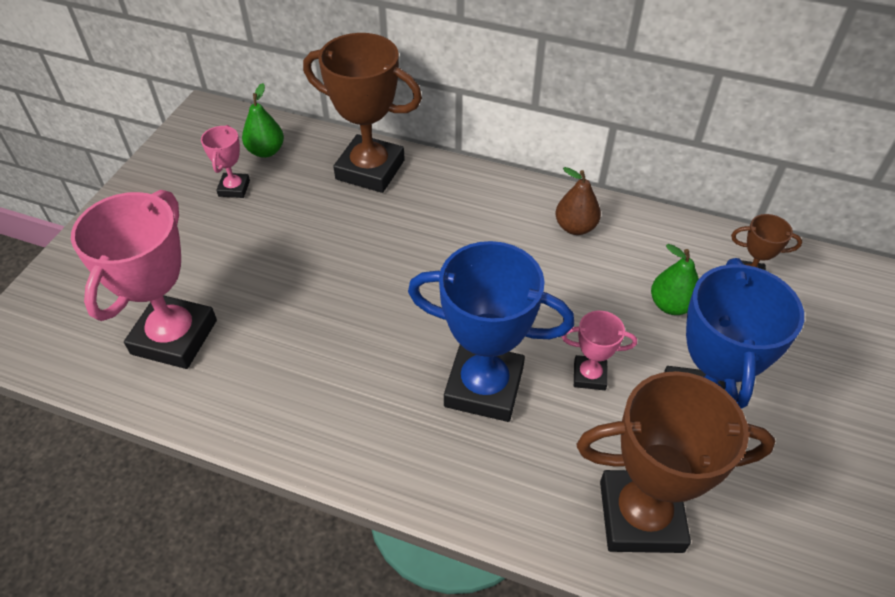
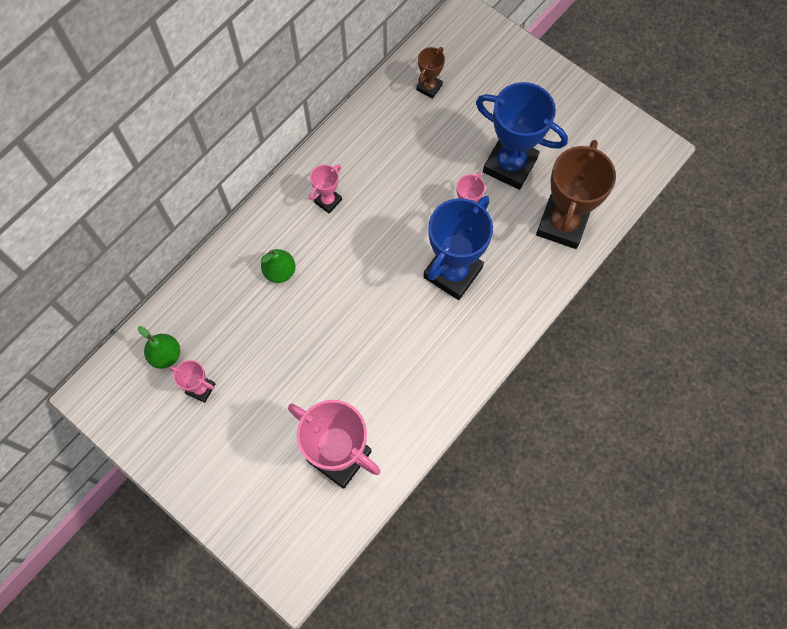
camera: 70 degrees left, 20 degrees up
brown trophy [303,33,422,193] -> none
brown pear [556,167,601,235] -> none
green pear [651,244,699,315] -> green pear moved to [261,249,296,283]
none -> pink trophy [309,165,342,213]

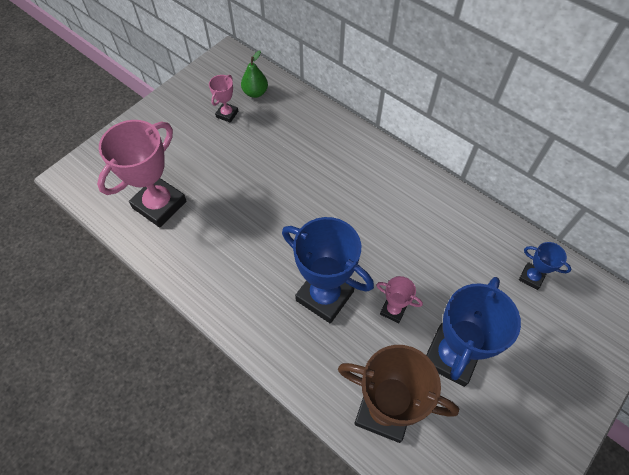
camera: 90 degrees right, 10 degrees down
green pear [261,249,296,283] -> none
pink trophy [309,165,342,213] -> none
brown trophy [416,47,445,99] -> blue trophy [519,242,571,290]

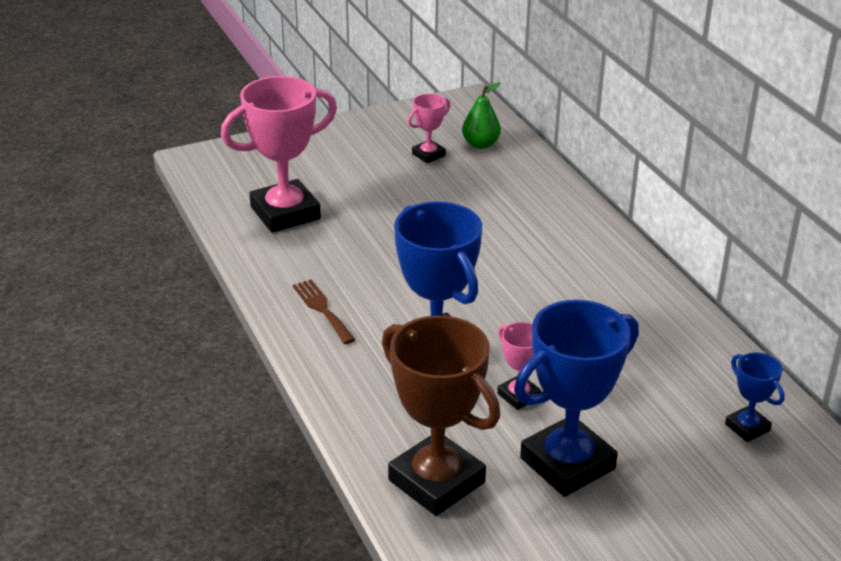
camera: 25 degrees right, 25 degrees down
none -> brown fork [292,280,356,344]

